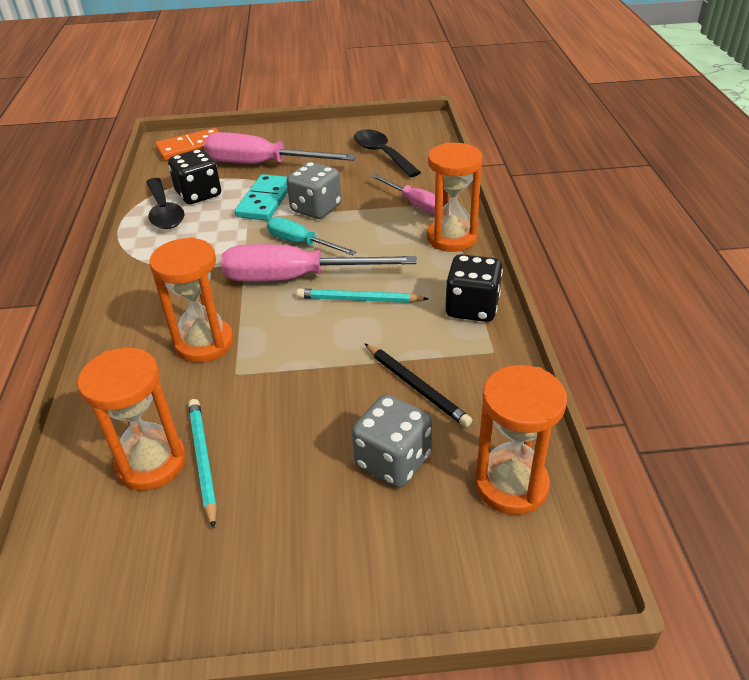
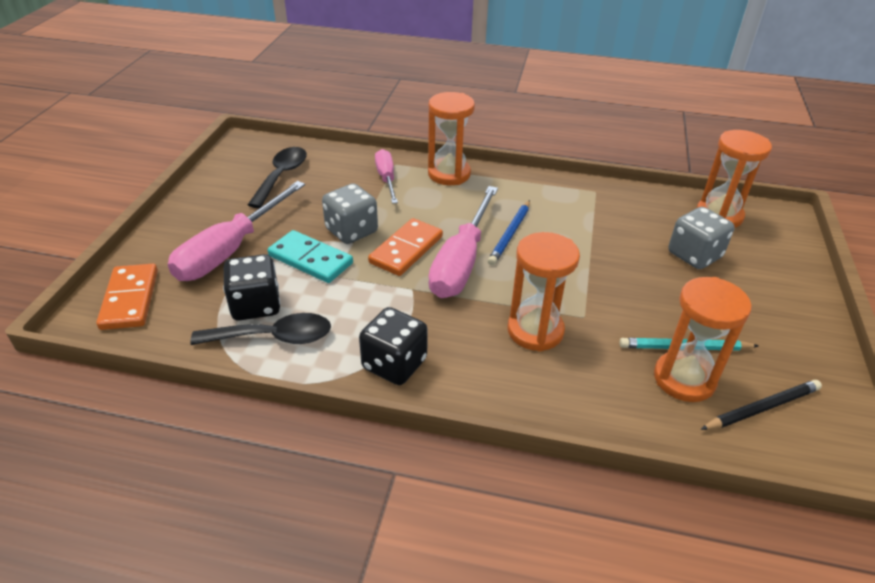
camera: 75 degrees left, 0 degrees up
turquoise screwdriver [267,217,356,255] -> orange domino [368,218,443,276]
turquoise pencil [296,289,429,303] -> blue pencil [488,200,530,265]
black spoon [354,129,421,177] -> black spoon turned 120 degrees clockwise [248,147,307,208]
black pencil [365,344,472,427] -> black pencil moved to [700,380,822,430]
pink screwdriver [371,174,435,215] -> pink screwdriver turned 75 degrees counterclockwise [375,149,398,204]
black dice [445,254,503,322] -> black dice moved to [359,307,428,385]

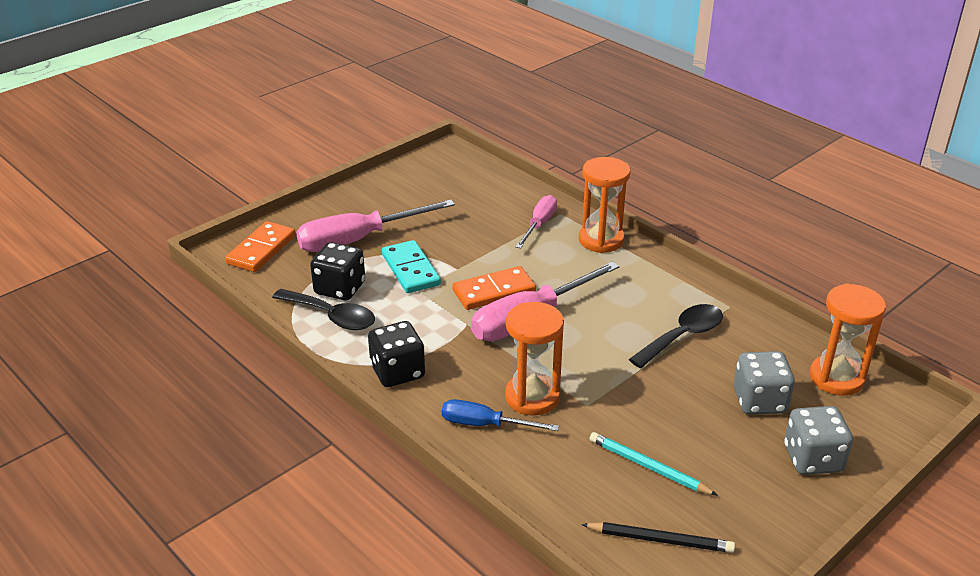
camera: 35 degrees right, 5 degrees down
black spoon [248,147,307,208] -> black spoon moved to [629,304,723,368]
grey dice [322,183,378,244] -> grey dice moved to [784,406,853,475]
blue pencil [488,200,530,265] -> none
orange hourglass [654,277,752,402] -> none
none -> blue screwdriver [442,399,559,431]

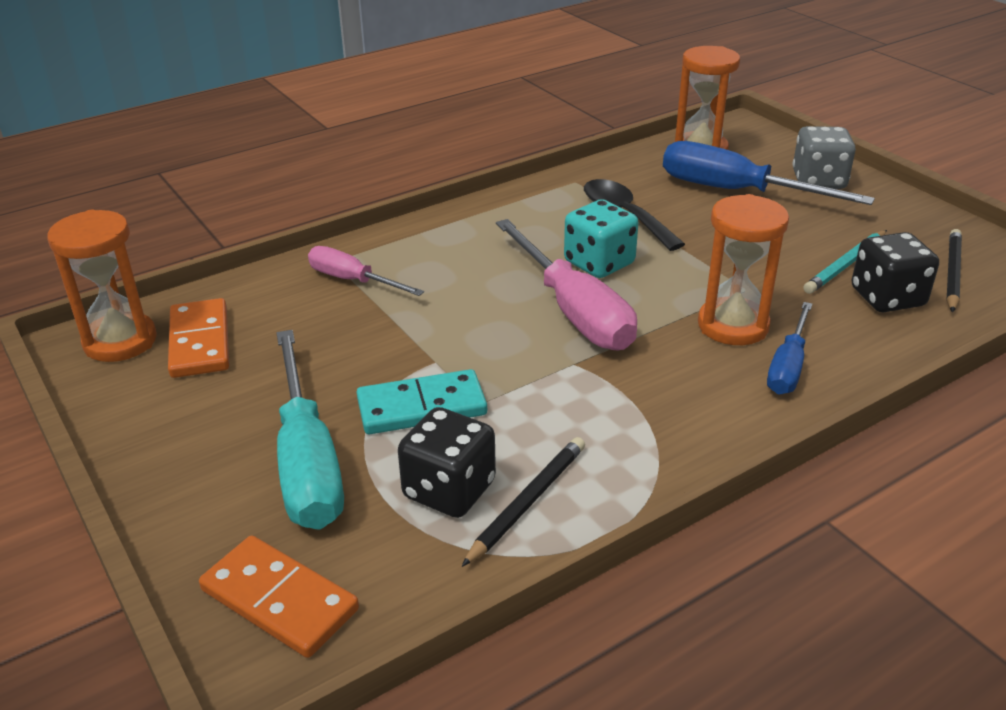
camera: 80 degrees left, 0 degrees up
black spoon [272,289,375,330] -> black pencil [461,437,585,567]
pink screwdriver [296,200,455,252] -> turquoise screwdriver [277,330,344,530]
black dice [368,321,425,387] -> black dice moved to [852,232,939,312]
orange domino [452,266,536,310] -> orange domino moved to [168,298,229,378]
orange hourglass [579,157,631,253] -> orange hourglass moved to [47,210,157,362]
grey dice [734,351,795,415] -> blue screwdriver [663,141,875,205]
none -> turquoise dice [564,199,639,278]

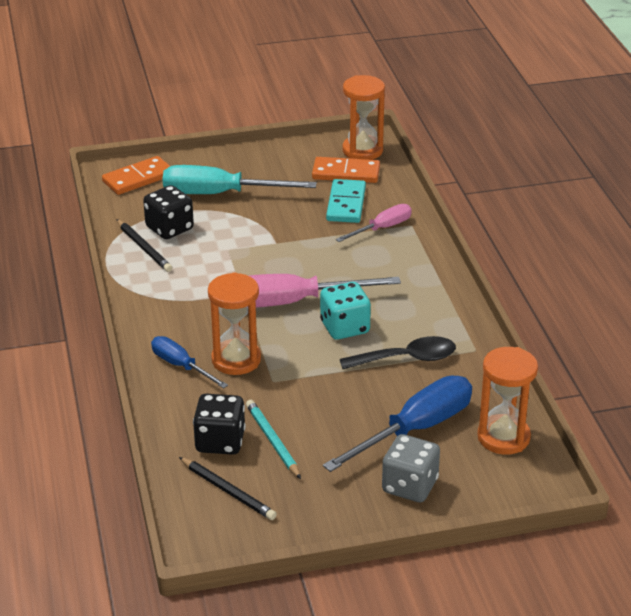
camera: 110 degrees right, 0 degrees up
turquoise domino [357,369,487,434] -> turquoise domino moved to [326,179,366,223]

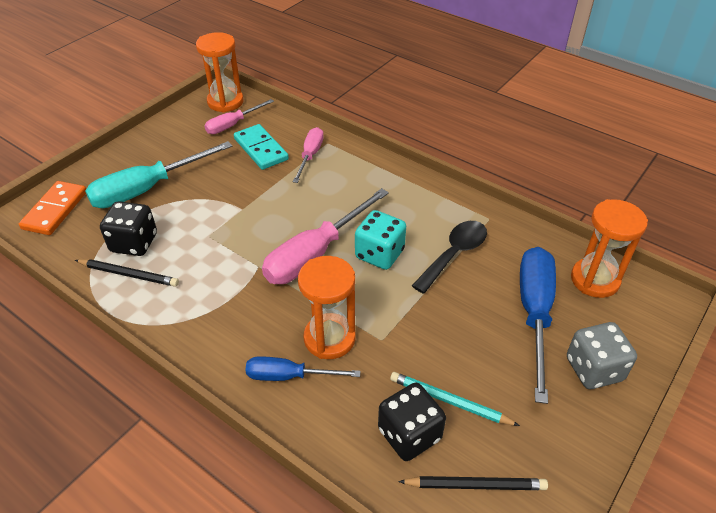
camera: 40 degrees left, 10 degrees up
orange domino [312,157,380,183] -> pink screwdriver [205,99,274,134]

